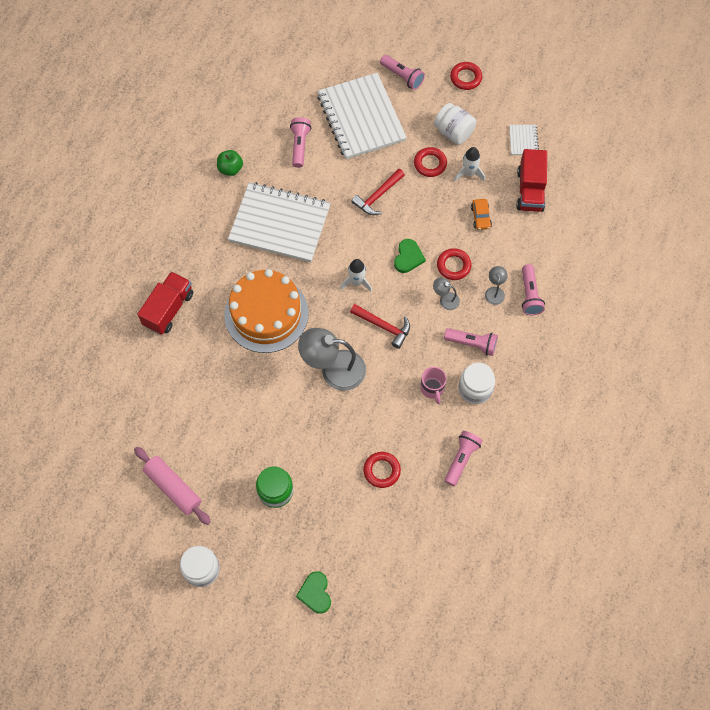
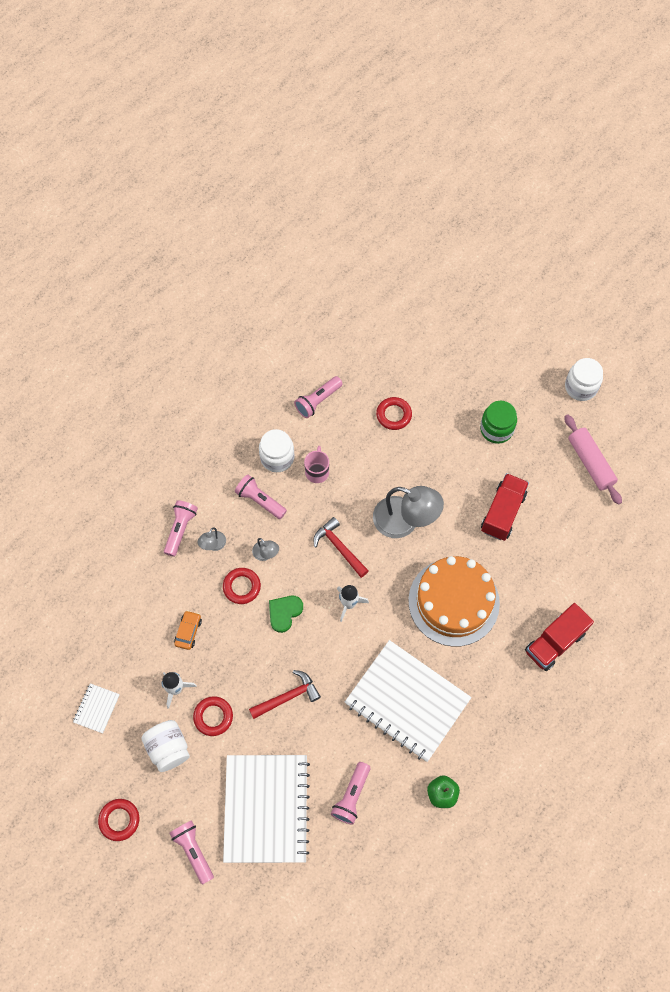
camera: 160 degrees left, 0 degrees up
green heart [296,572,331,614] -> none
red truck [516,149,547,212] -> red truck moved to [481,473,529,541]

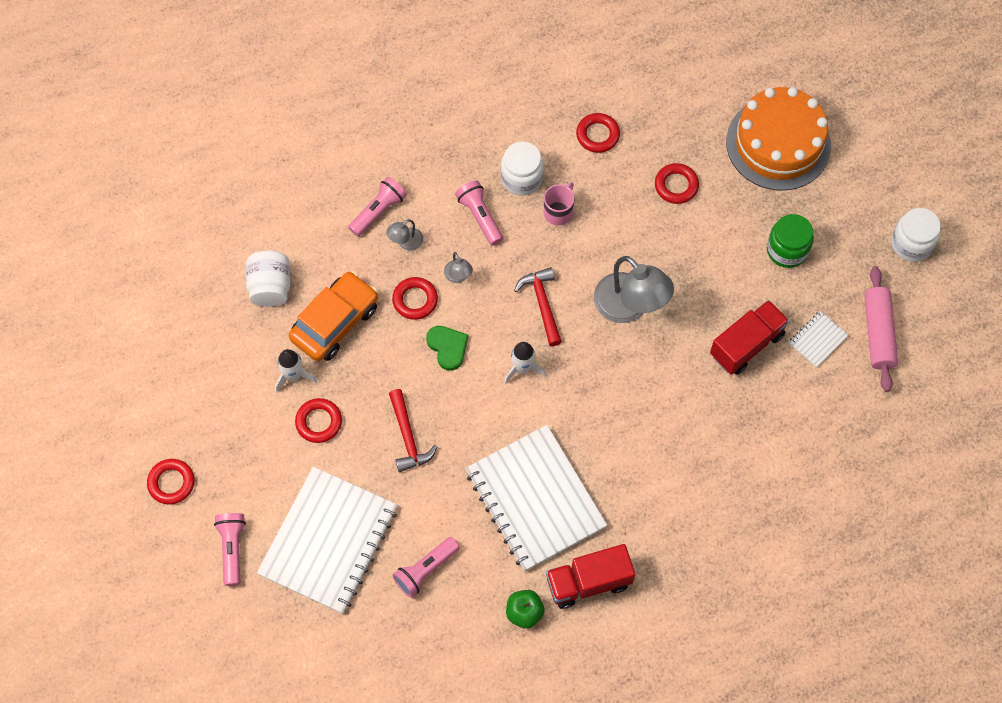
camera: 25 degrees right, 0 degrees up
white notebook [73,683,120,733] -> white notebook moved to [789,311,849,368]
white jar [141,720,190,772] -> white jar moved to [246,250,290,307]
orange car [174,610,202,650] -> orange car [289,271,378,362], size x2.10
red hammer [249,670,321,719] -> red hammer turned 75 degrees clockwise [389,389,438,472]
green heart [269,596,303,633] -> green heart turned 90 degrees clockwise [426,326,468,371]
pink flashlight [294,376,343,418] -> red ring [576,113,620,153]
orange cake [408,556,500,647] -> orange cake moved to [726,87,831,191]
red truck [525,603,594,671] -> red truck moved to [546,544,635,609]

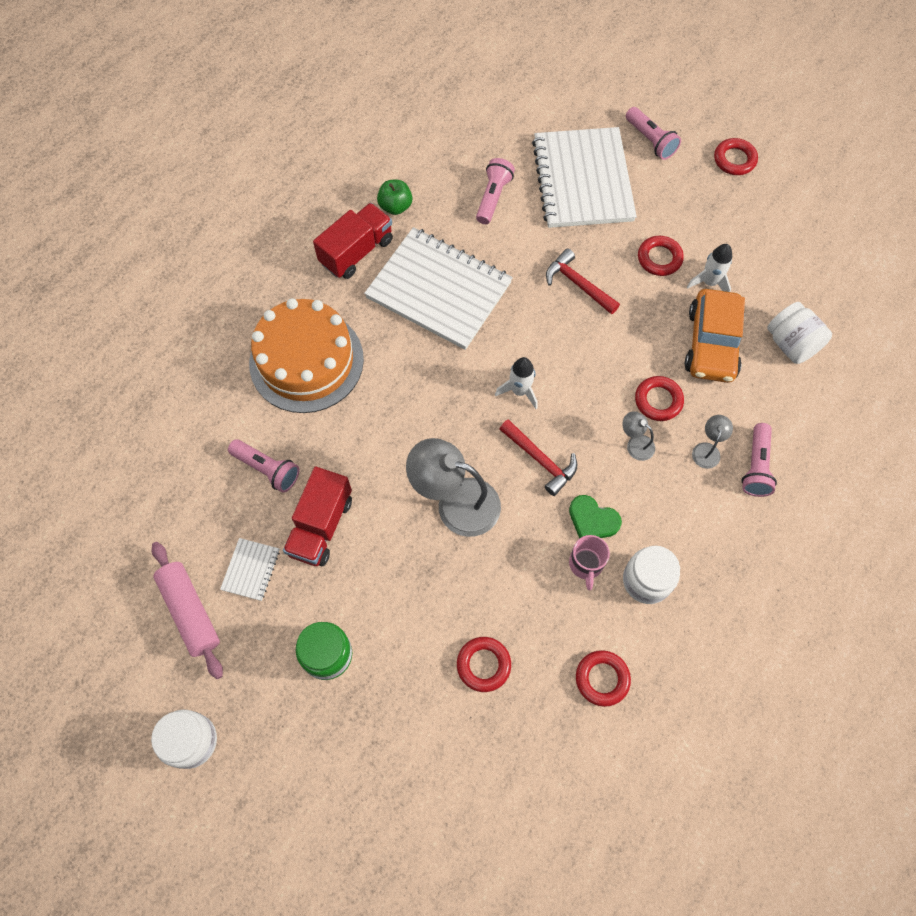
camera: 150 degrees right, 0 degrees up
green heart [426,326,468,371] -> green heart moved to [569,495,622,539]
pink flashlight [455,181,503,246] -> pink flashlight moved to [228,439,300,493]
orange cake [726,87,831,191] -> orange cake moved to [249,298,364,413]

